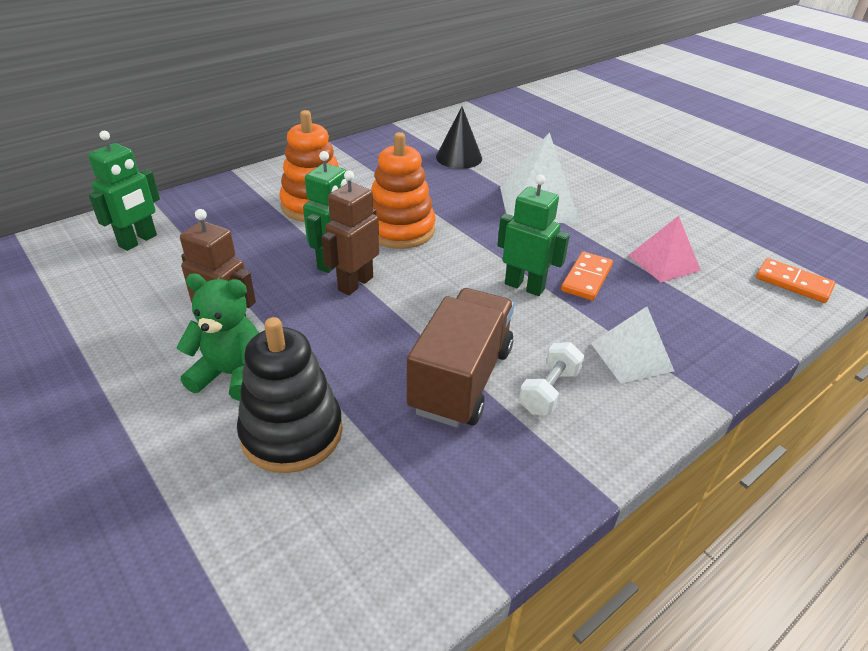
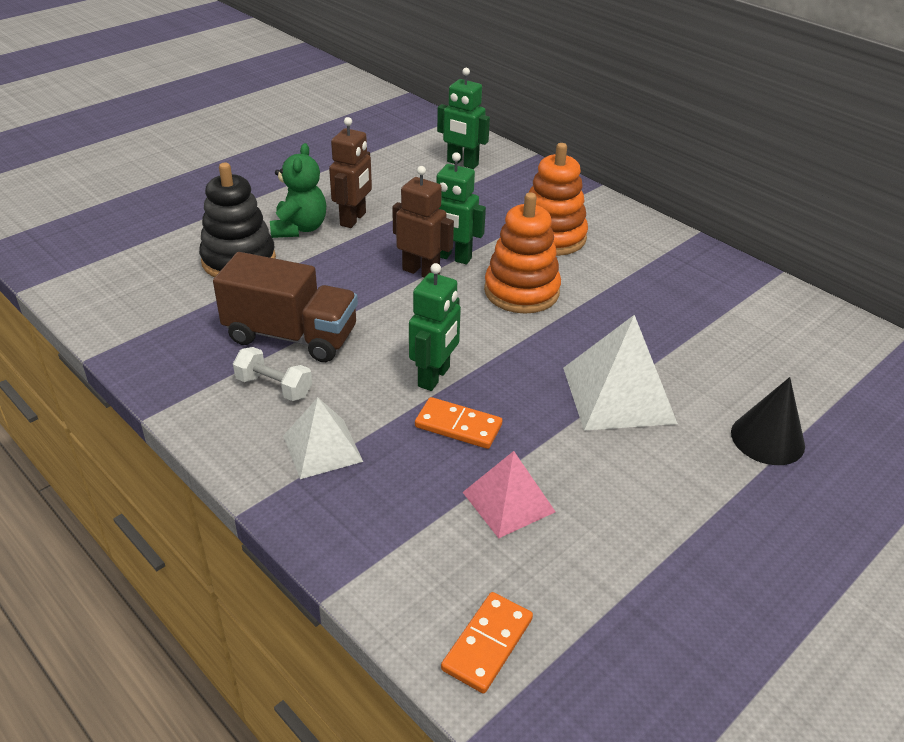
camera: 85 degrees right, 0 degrees up
black cone [436,107,482,169] -> black cone moved to [731,377,805,465]

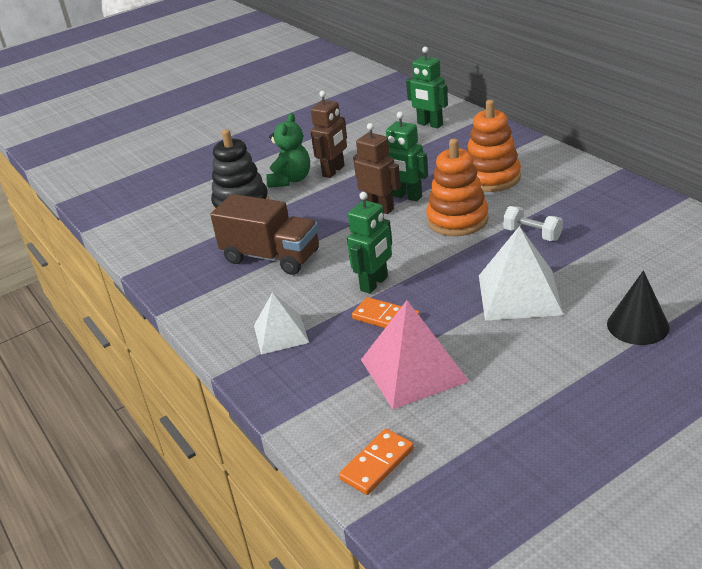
camera: 15 degrees right, 5 degrees down
white dumbbell [233,347,312,401] -> white dumbbell moved to [503,206,563,241]
pink pyramid [462,451,556,538] -> pink pyramid [361,300,470,409], size x1.57

